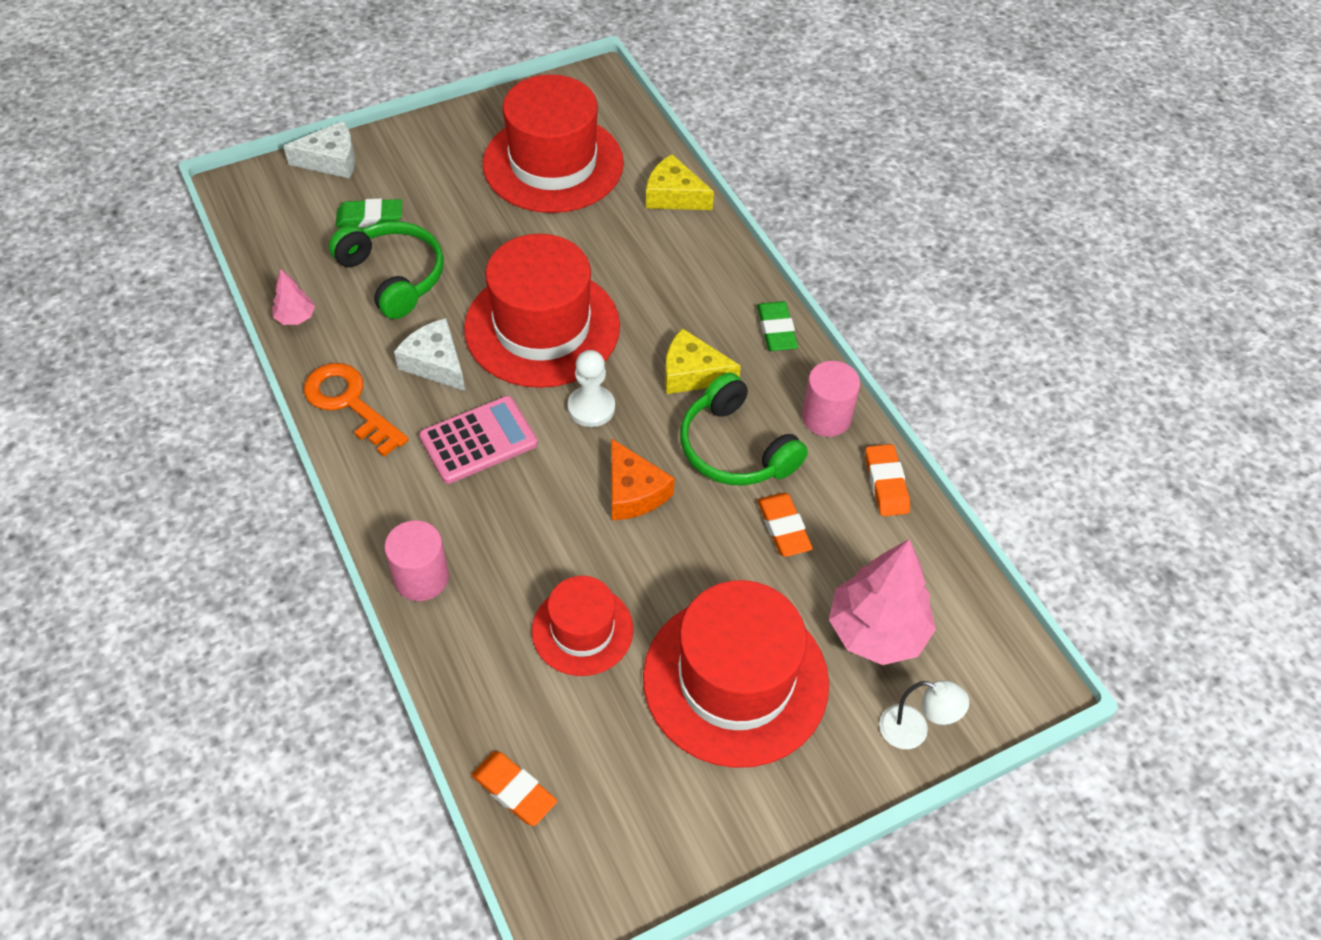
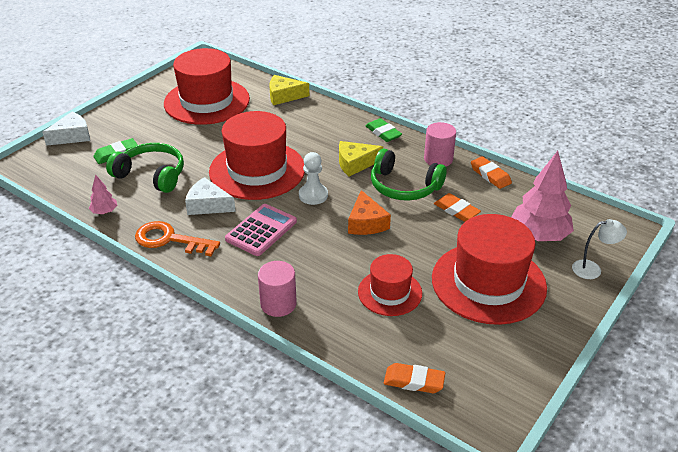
camera: 25 degrees left, 15 degrees down
orange cheese [611,438,675,520] -> orange cheese turned 45 degrees clockwise [348,190,391,235]

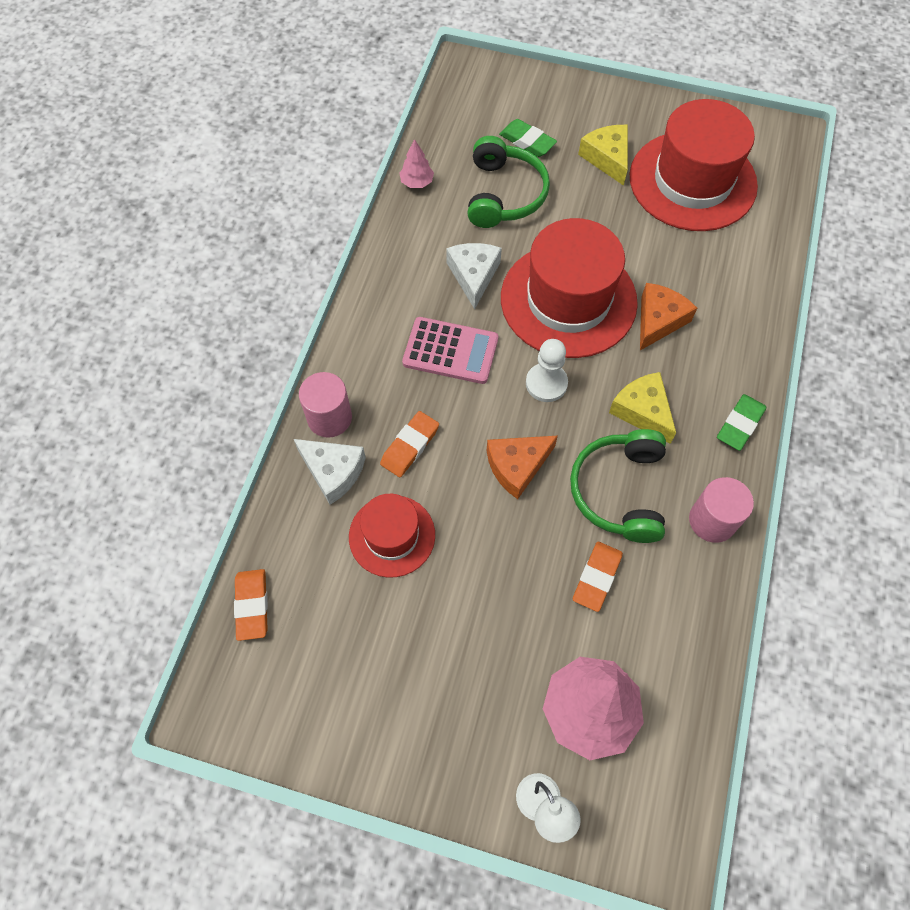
camera: 70 degrees right, 25 degrees up
white cheese [42,112,90,146] -> white cheese moved to [294,439,366,505]
orange key [135,221,220,256] -> none
yellow cheese [269,75,309,105] -> yellow cheese moved to [578,125,628,186]
red hat [432,214,547,325] -> none
orange eraser [471,156,512,189] -> orange eraser moved to [380,411,439,477]
none -> orange cheese [640,283,697,350]

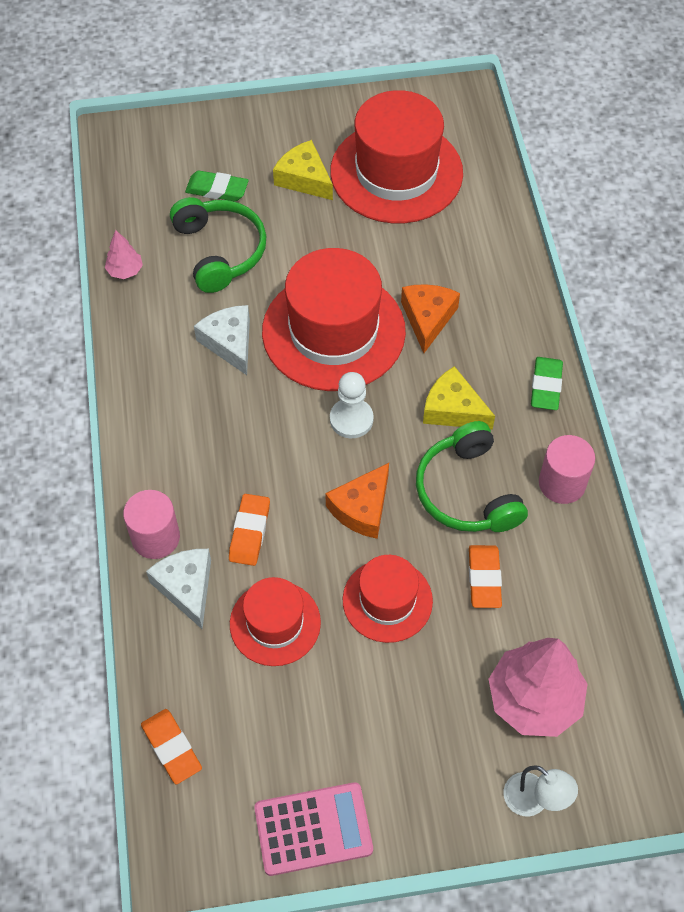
camera: 25 degrees left, 5 degrees down
white cheese [294,439,366,505] -> white cheese turned 120 degrees counterclockwise [146,549,211,629]
pink calculator [402,317,498,384] -> pink calculator moved to [254,782,373,876]
none -> red hat [343,555,433,643]

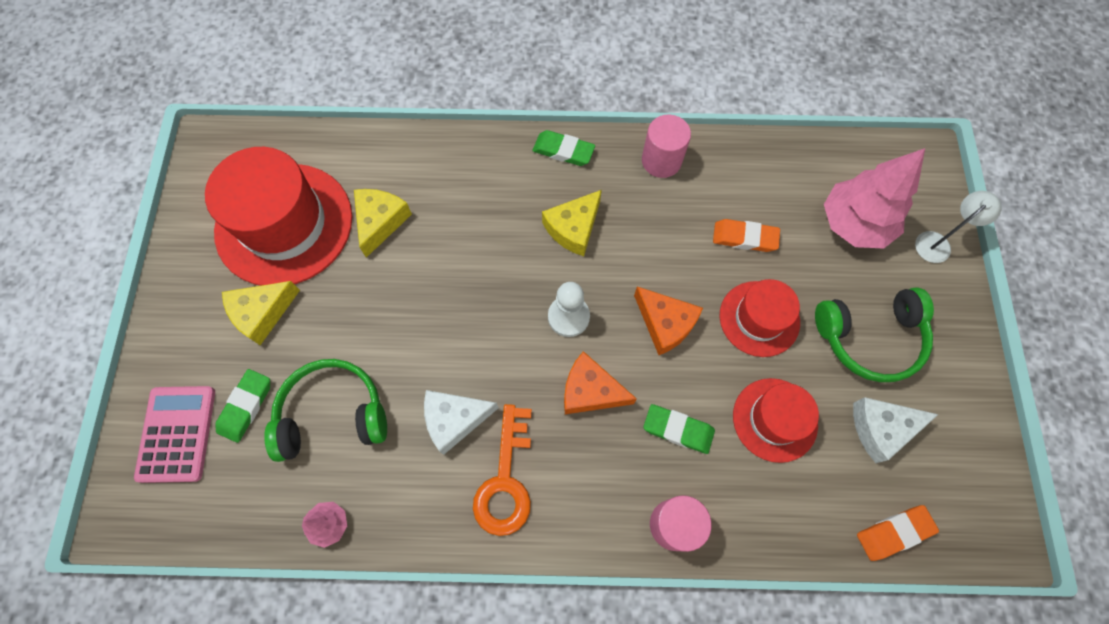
camera: 80 degrees left, 10 degrees up
white cheese [146,549,211,629] -> white cheese moved to [853,397,939,463]
orange eraser [229,494,270,566] -> green eraser [643,404,715,454]
pink calculator [254,782,373,876] -> pink calculator moved to [134,386,215,483]
red hat [262,248,406,391] -> none
orange cheese [401,284,460,353] -> orange cheese moved to [564,351,637,414]
green headphones [416,421,528,532] -> green headphones moved to [815,288,934,382]
none -> yellow cheese [354,189,412,258]
none -> orange key [473,404,532,536]

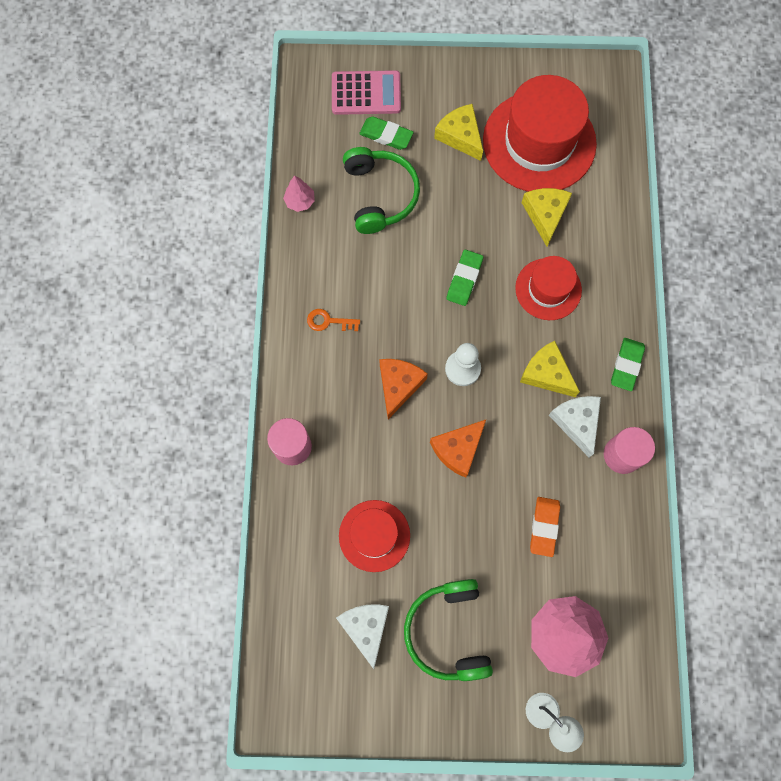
camera: 90 degrees right, 5 degrees up
yellow cheese [354,189,412,258] -> yellow cheese turned 105 degrees counterclockwise [521,188,572,246]
white cheese [424,390,499,455] -> white cheese moved to [549,396,601,457]
orange key [473,404,532,536] -> orange key [307,309,360,331], size x0.54
green eraser [643,404,715,454] -> green eraser moved to [446,250,483,306]
red hat [720,279,800,357] -> red hat moved to [515,256,582,320]
orange eraser [857,505,939,561] -> none

